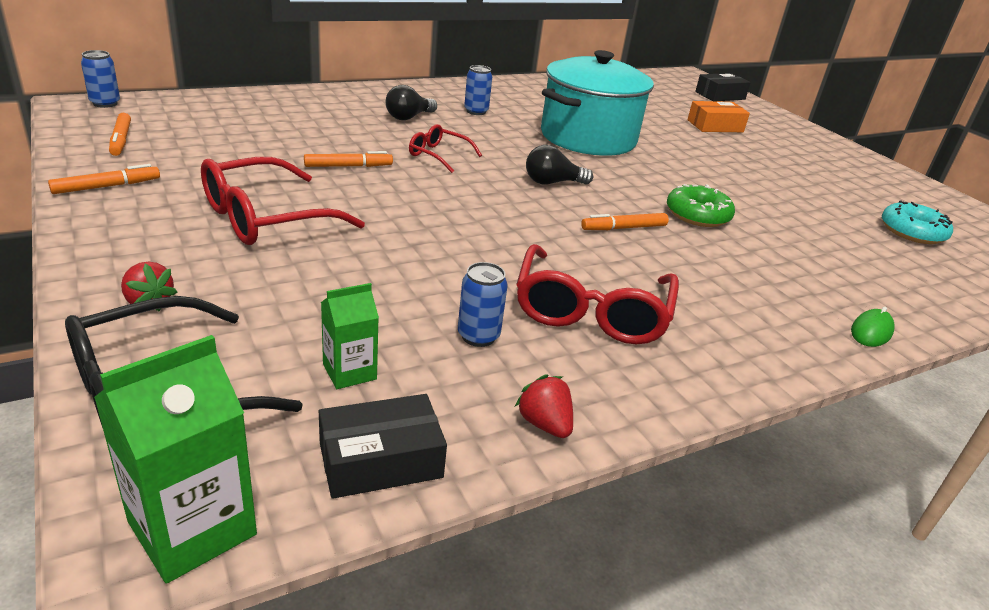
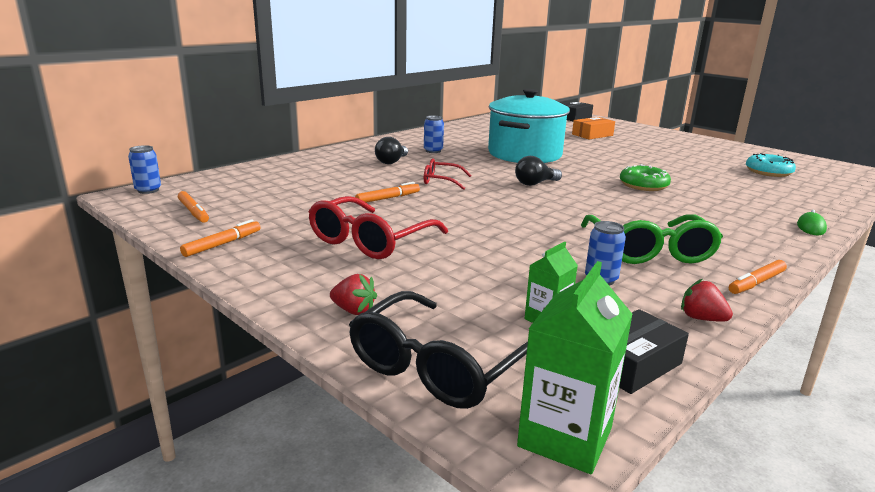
camera: 15 degrees left, 10 degrees down
red glasses [516,244,679,344] -> green glasses [581,214,723,264]
orange marker [581,213,669,230] -> orange marker moved to [729,260,787,294]

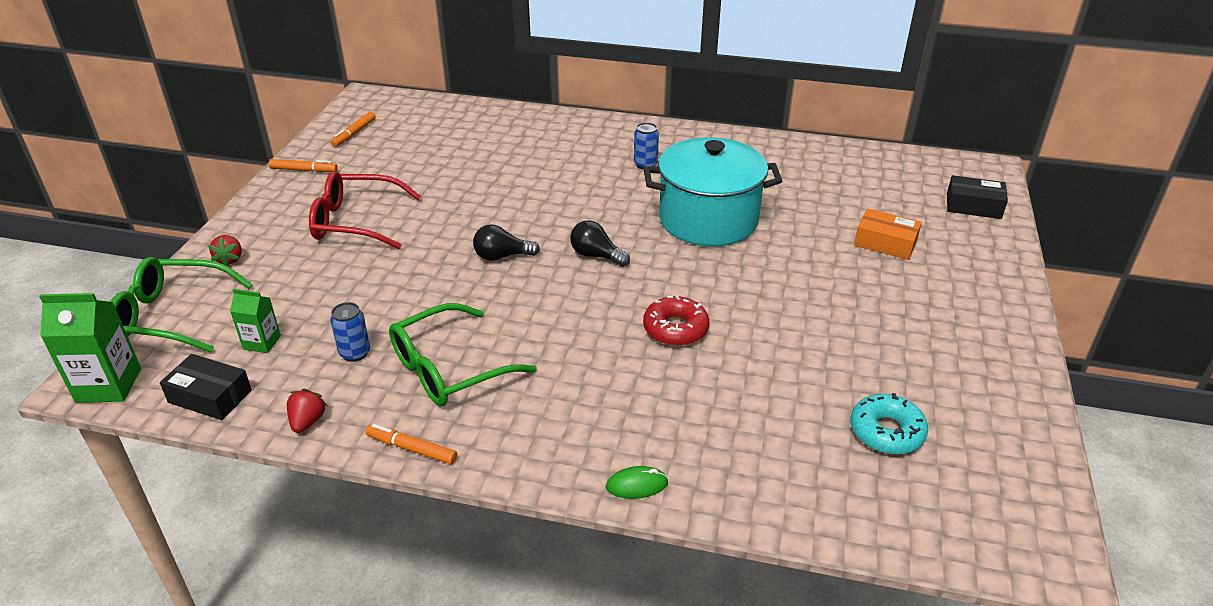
camera: 60 degrees right, 15 degrees up
blue can [128,145,161,194] -> none
black glasses [349,291,528,409] -> green glasses [110,257,253,353]
orange marker [355,182,420,203] -> none
black light bulb [375,137,408,164] -> black light bulb moved to [473,224,540,261]
red glasses [424,159,472,190] -> none
green donut [620,164,671,191] -> red donut [643,296,709,346]

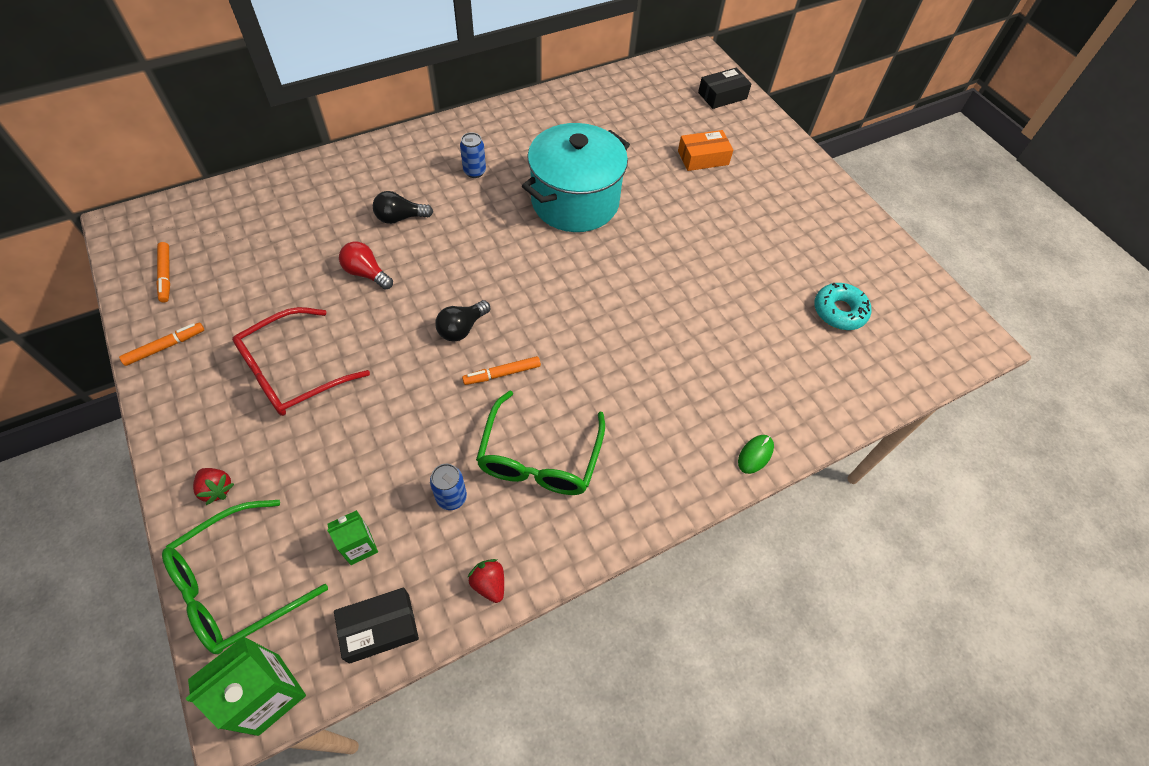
camera: 45 degrees left, 20 degrees up
orange marker [366,424,457,464] -> orange marker moved to [462,356,541,385]
black light bulb [570,220,630,267] -> black light bulb moved to [373,191,433,224]
red donut [643,296,709,346] -> none
none -> red light bulb [339,241,393,289]

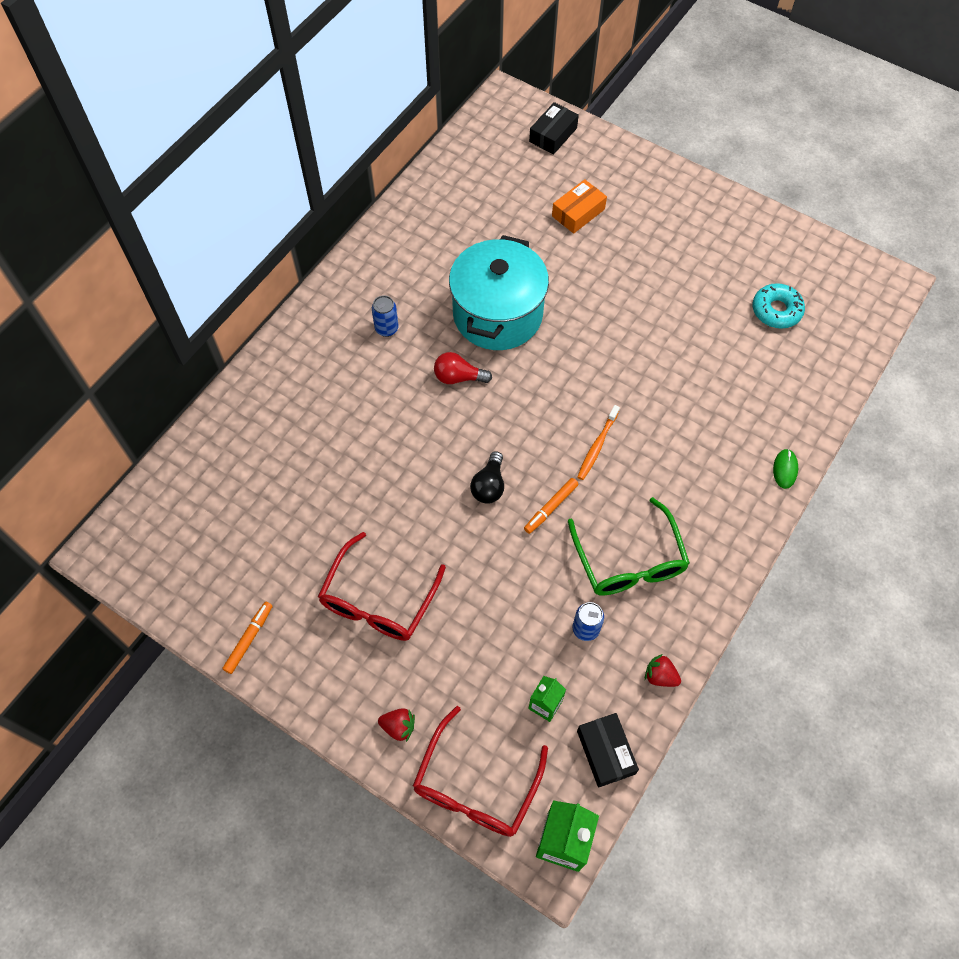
camera: 25 degrees left, 5 degrees up
orange marker [156,242,170,303] -> none
green glasses [162,500,328,654] -> red glasses [413,706,548,837]
black box [334,587,419,664] -> black box turned 60 degrees counterclockwise [577,713,639,788]
red light bulb [339,241,393,289] -> red light bulb moved to [434,352,492,384]
black light bulb [373,191,433,224] -> none
none -> orange toothbrush [577,405,620,480]

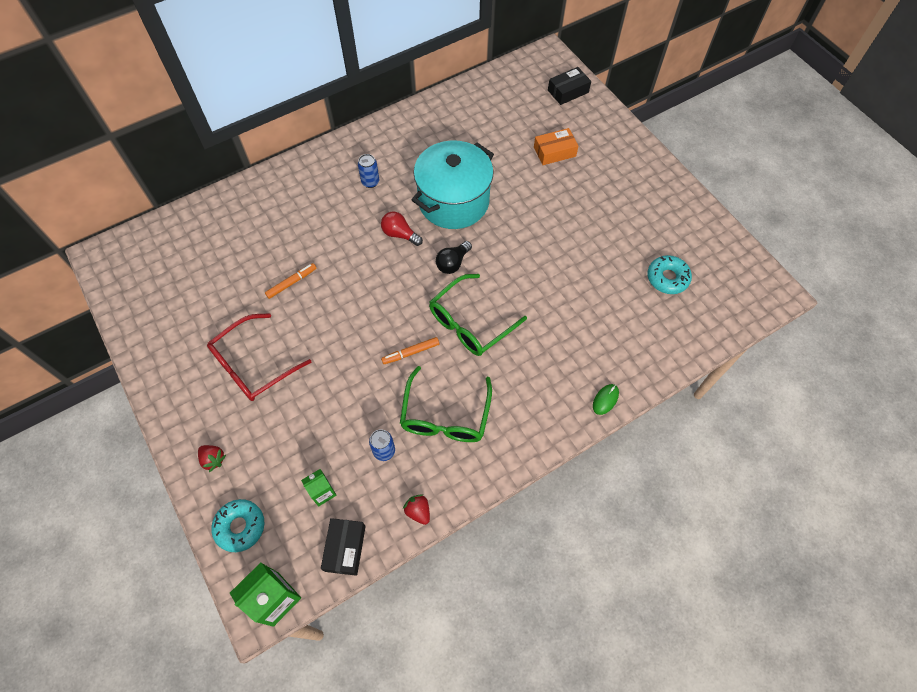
camera: 25 degrees right, 0 degrees up
orange marker [222,602,273,674] -> orange marker moved to [265,263,316,299]
red glasses [413,706,548,837] -> turquoise donut [211,499,264,552]
black light bulb [470,451,504,503] -> black light bulb moved to [436,241,472,274]
orange toothbrush [577,405,620,480] -> green glasses [429,274,527,356]

